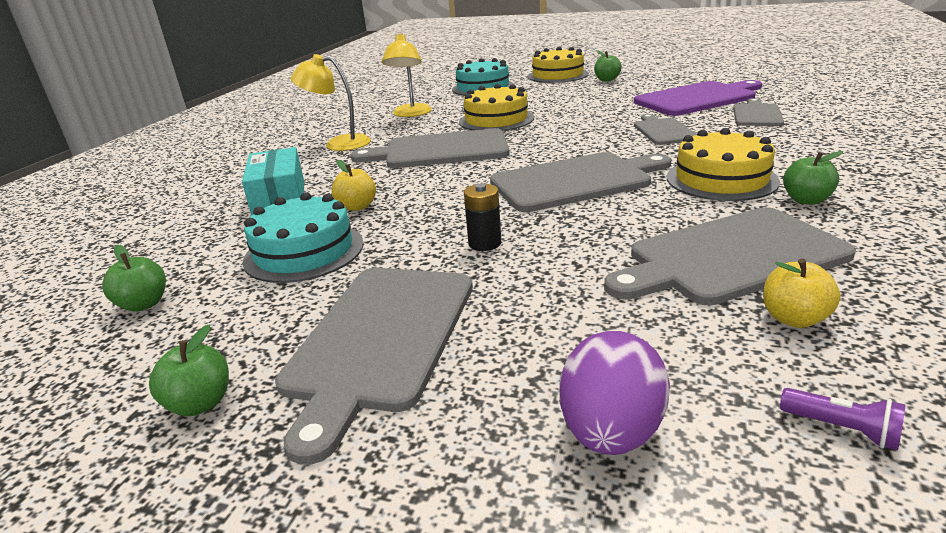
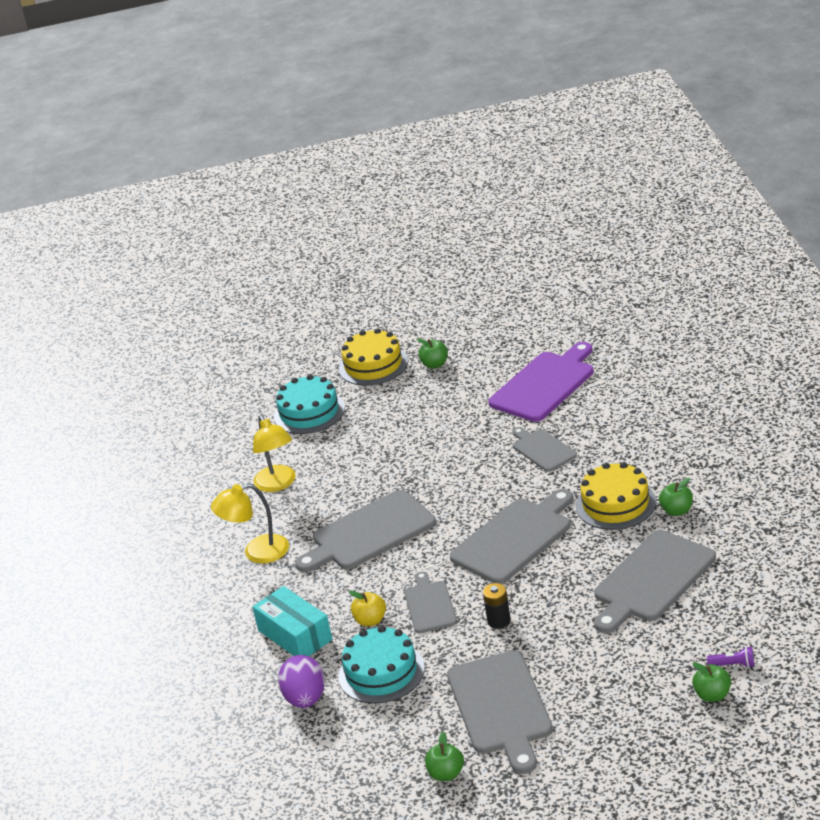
camera: 25 degrees left, 5 degrees up
green apple [102,245,166,312] -> green apple moved to [692,662,731,702]
yellow cake [459,84,534,131] -> none
purple egg [559,331,670,455] -> purple egg moved to [278,655,325,708]
grey cutting board [733,98,784,126] -> grey cutting board moved to [404,571,457,633]
yellow apple [763,258,841,328] -> none

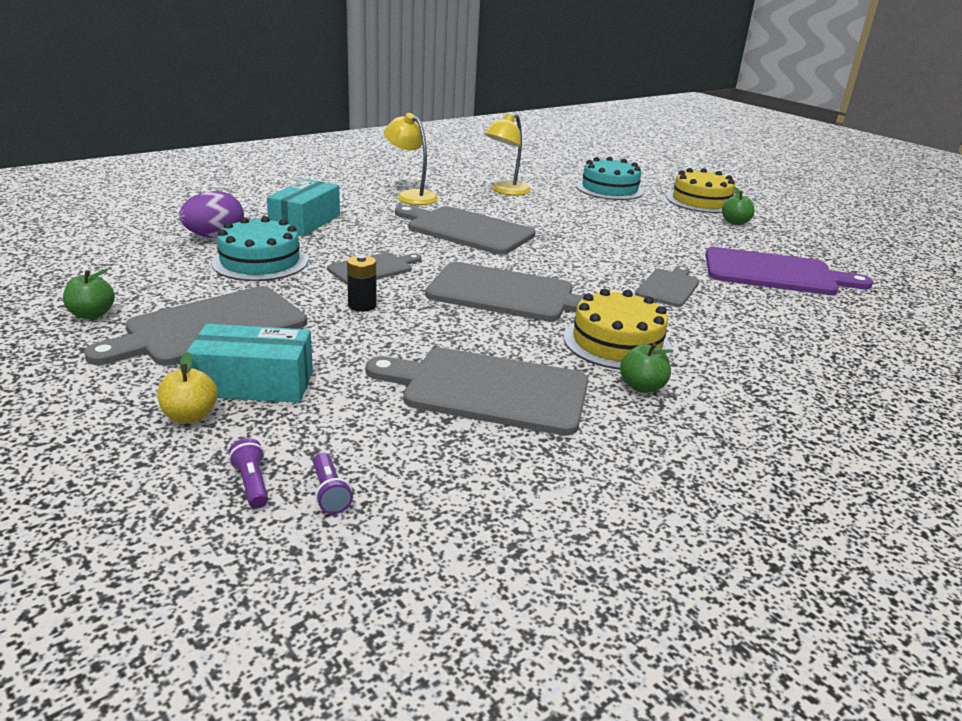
camera: 55 degrees right, 5 degrees down
yellow apple [349,591,386,626] -> yellow apple moved to [157,352,218,423]
green apple [692,662,731,702] -> purple flashlight [229,438,268,509]
none -> turquoise box [186,324,313,403]

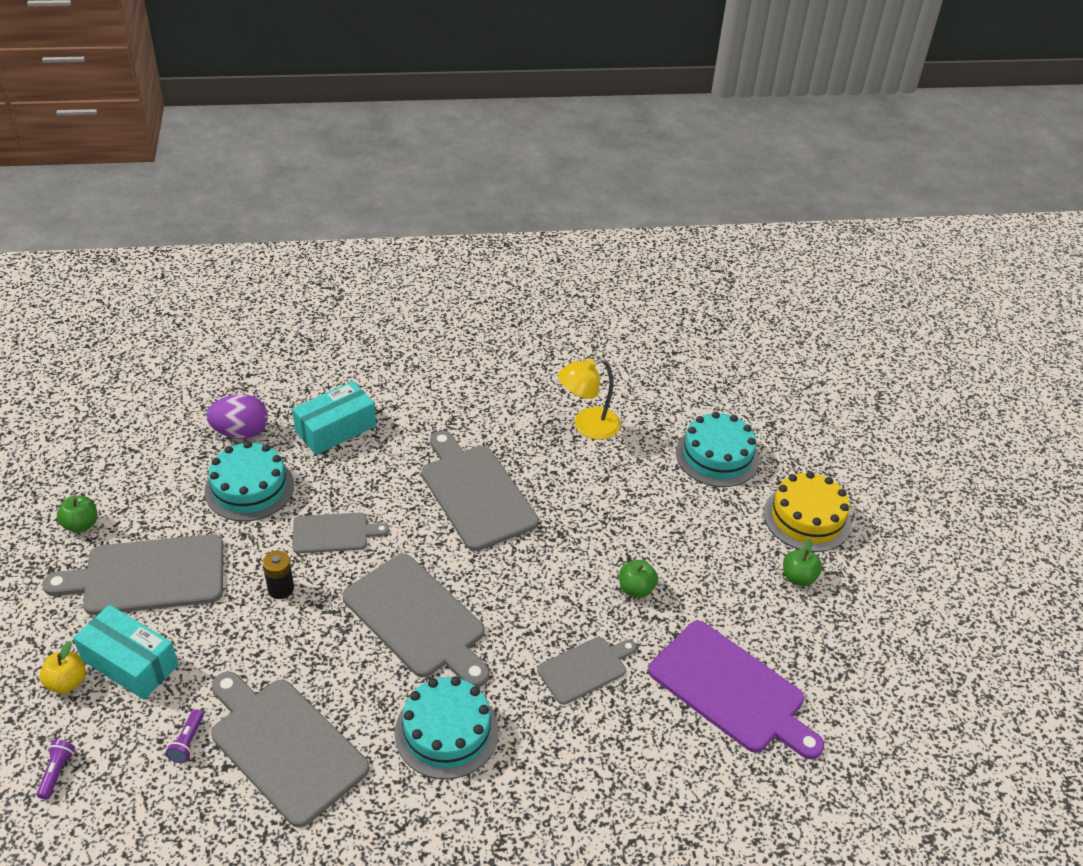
camera: 30 degrees right, 15 degrees up
purple flashlight [313,453,353,514] -> purple flashlight moved to [166,709,204,763]
yellow lamp [384,113,439,205] -> none
yellow cake [564,289,672,370] -> turquoise cake [394,677,499,779]
green apple [620,343,673,393] -> green apple moved to [619,560,658,598]

